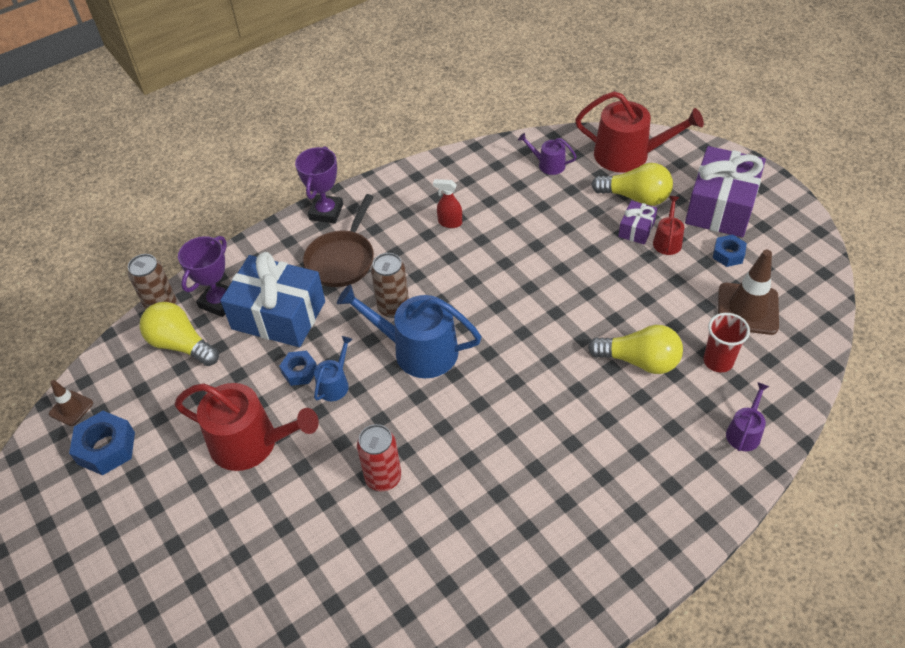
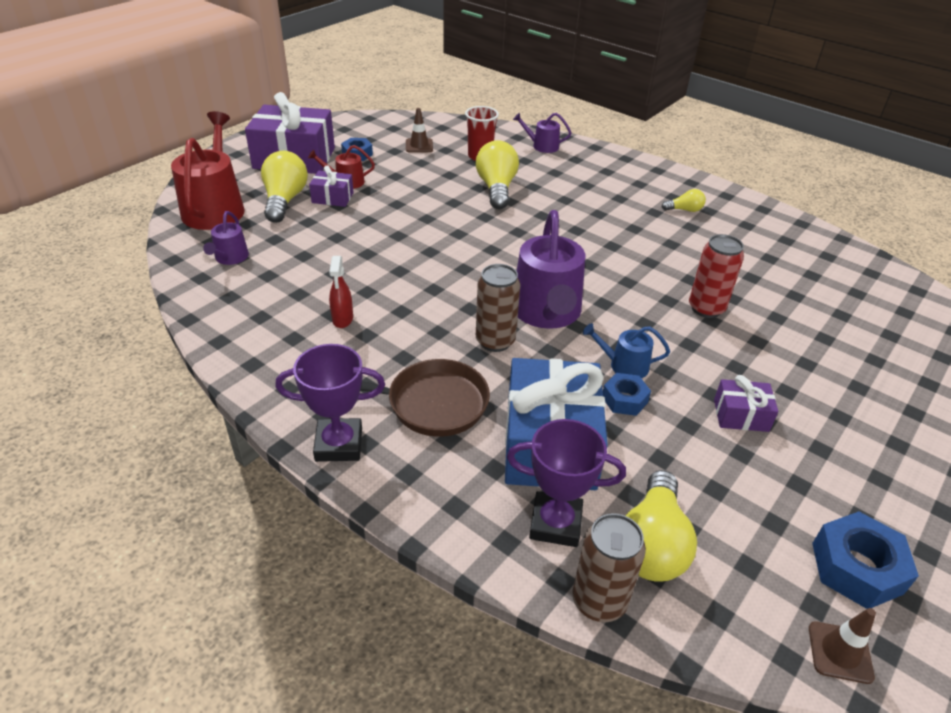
camera: 110 degrees left, 10 degrees down
red watering can [174,383,319,471] -> purple gift [714,375,778,432]
blue watering can [337,284,482,378] -> purple watering can [517,210,585,329]
brown traffic cone [718,250,779,335] -> brown traffic cone [406,108,433,152], size x0.55
none -> yellow light bulb [661,189,706,212]

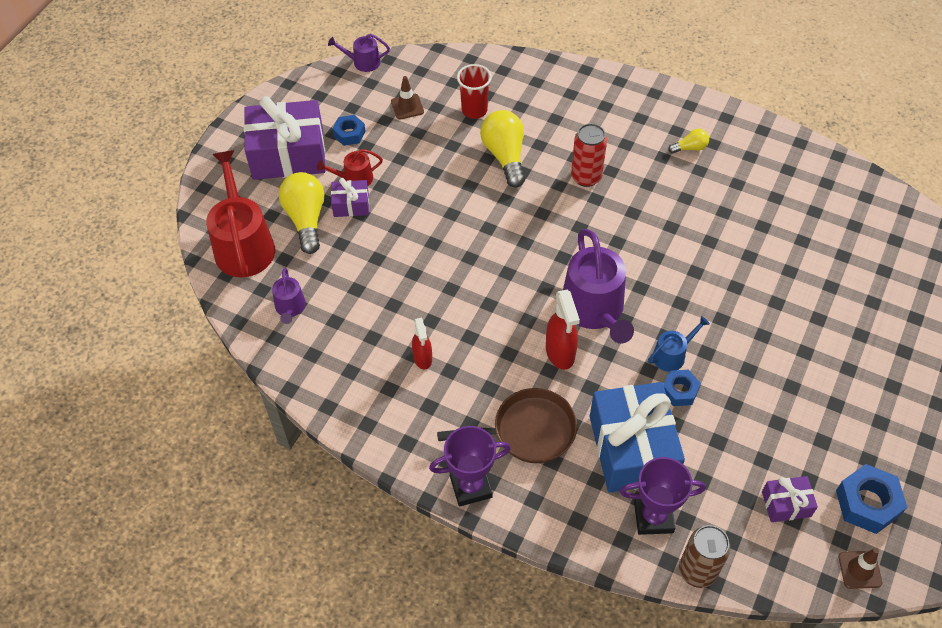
camera: 10 degrees left, 15 degrees up
brown can [476,264,520,352] -> red spray bottle [546,290,580,370]
purple watering can [513,113,571,153] -> purple watering can moved to [328,34,390,72]
blue watering can [583,323,670,378] -> blue watering can turned 150 degrees clockwise [648,316,710,372]
yellow light bulb [626,470,697,582] -> none
red can [689,234,744,318] -> red can moved to [571,123,607,187]
purple gift [714,375,778,432] -> purple gift moved to [762,476,818,522]

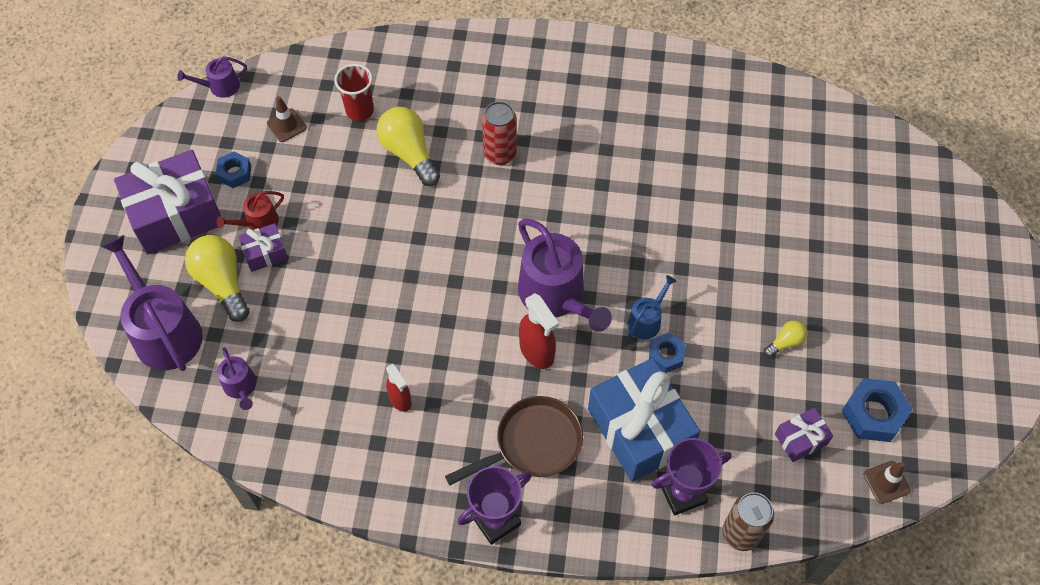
camera: 20 degrees left, 5 degrees up
red watering can [206,150,275,277] -> purple watering can [101,235,203,371]
yellow light bulb [668,129,709,154] -> yellow light bulb moved to [764,321,807,357]

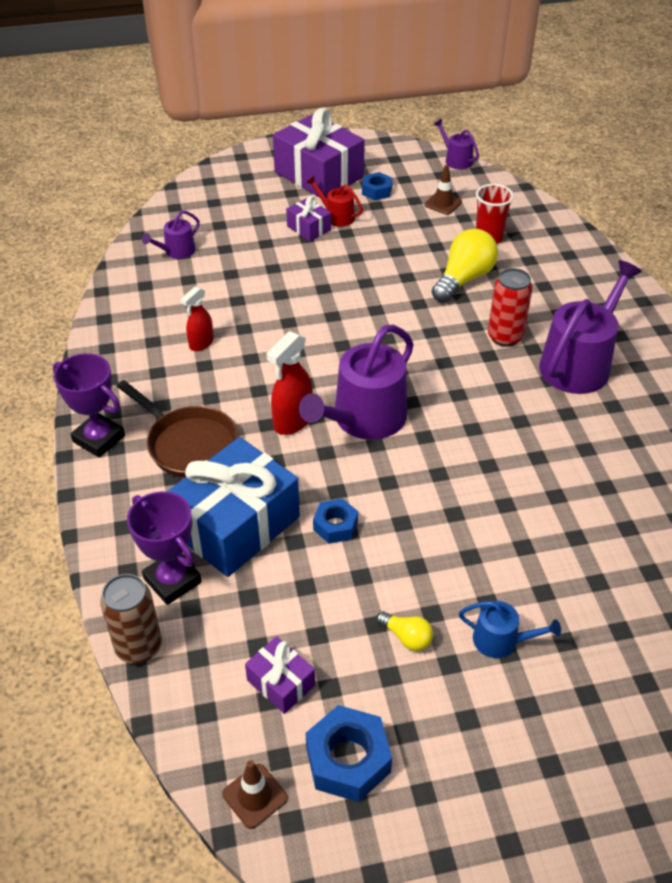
camera: 70 degrees right, 15 degrees down
purple watering can [101,235,203,371] -> purple watering can moved to [539,260,642,394]
yellow light bulb [185,235,249,322] -> none
blue watering can [628,275,677,339] -> blue watering can moved to [459,601,561,658]

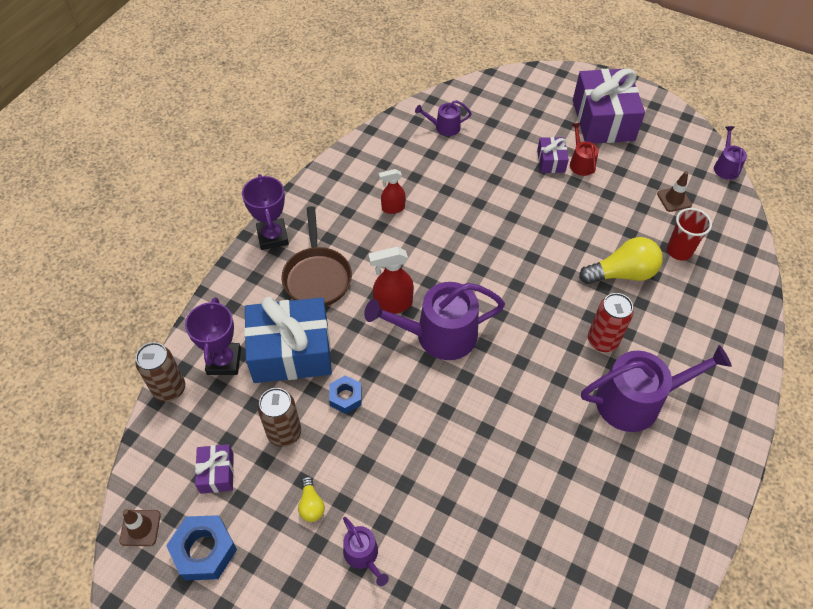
camera: 40 degrees right, 10 degrees up
blue nut [362,172,392,200] -> none
blue watering can [459,601,561,658] -> purple watering can [343,517,389,586]
none -> brown can [258,388,301,447]

